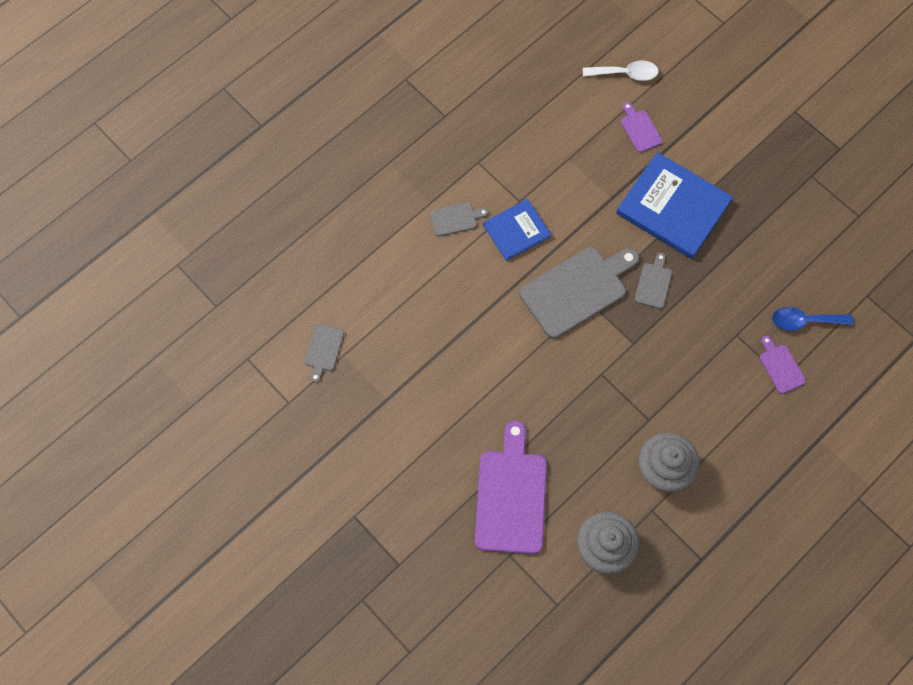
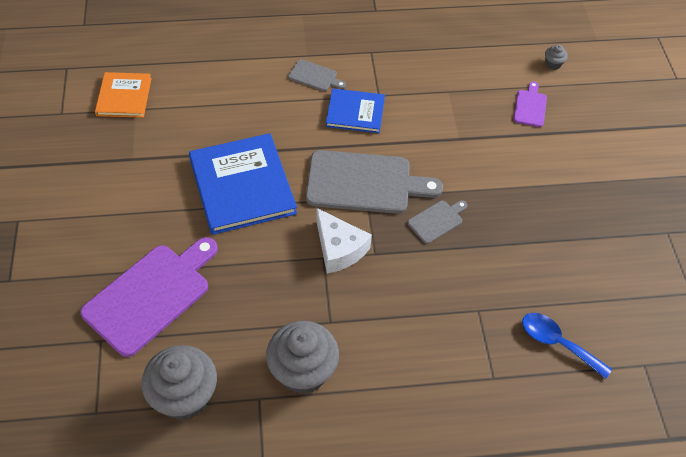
camera: 35 degrees right, 15 degrees down
grey cutting board [305,324,344,383] -> orange book [95,72,152,118]
white spoon [583,60,659,81] -> grey cupcake [545,44,568,70]
blue book [616,152,733,259] -> blue book moved to [189,133,297,235]
purple cutting board [760,336,806,394] -> none
none -> white cheese [316,208,372,274]

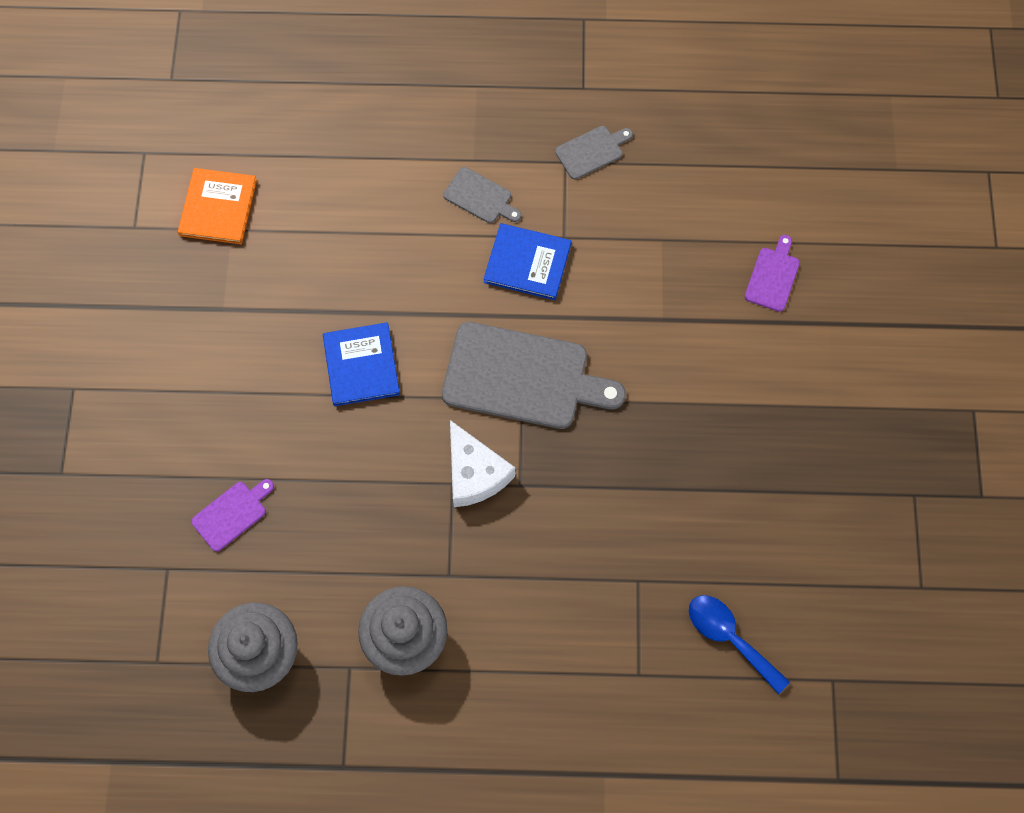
camera: 10 degrees right, 15 degrees up
purple cutting board [80,237,218,357] -> purple cutting board [191,479,274,552], size x0.47
blue book [189,133,297,235] -> blue book [323,322,400,406], size x0.59
grey cutting board [408,200,467,244] -> grey cutting board moved to [555,126,633,180]
grey cupcake [545,44,568,70] -> none

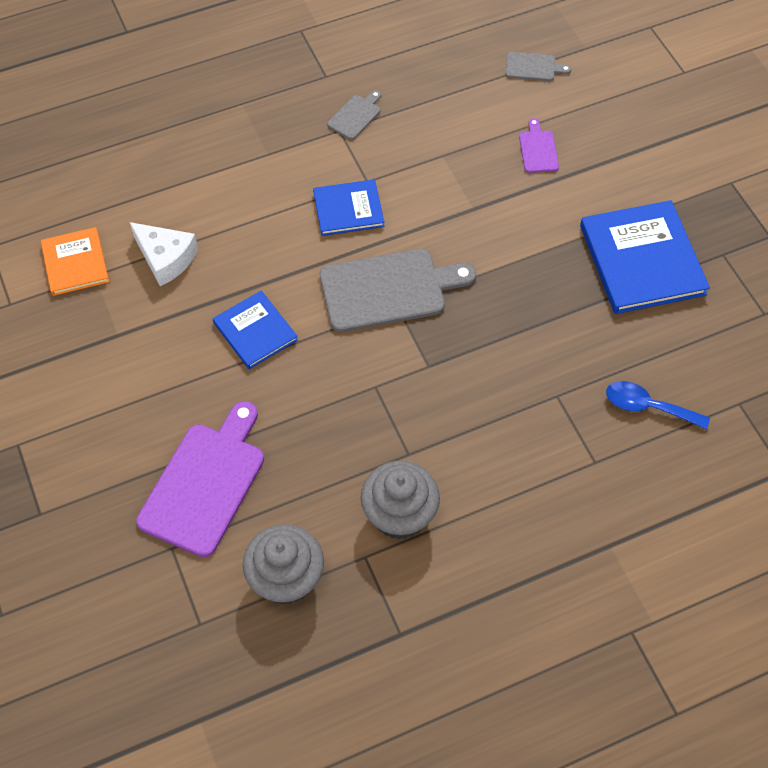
camera: 25 degrees left, 10 degrees down
purple cutting board [191,479,274,552] -> purple cutting board [136,401,264,557], size x2.12
grey cutting board [443,167,521,223] -> grey cutting board moved to [506,52,571,81]
white cheese [450,420,515,507] -> white cheese moved to [130,222,198,286]
none -> blue book [580,200,710,314]

